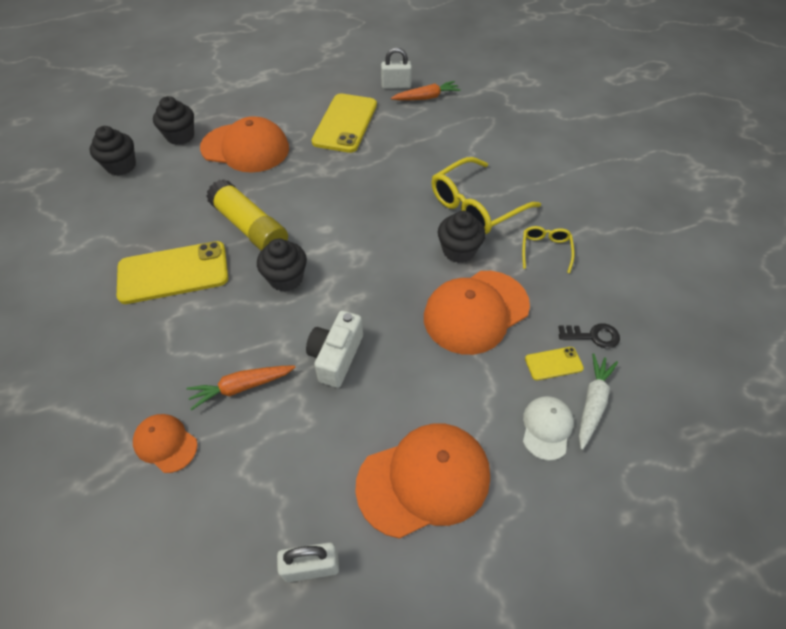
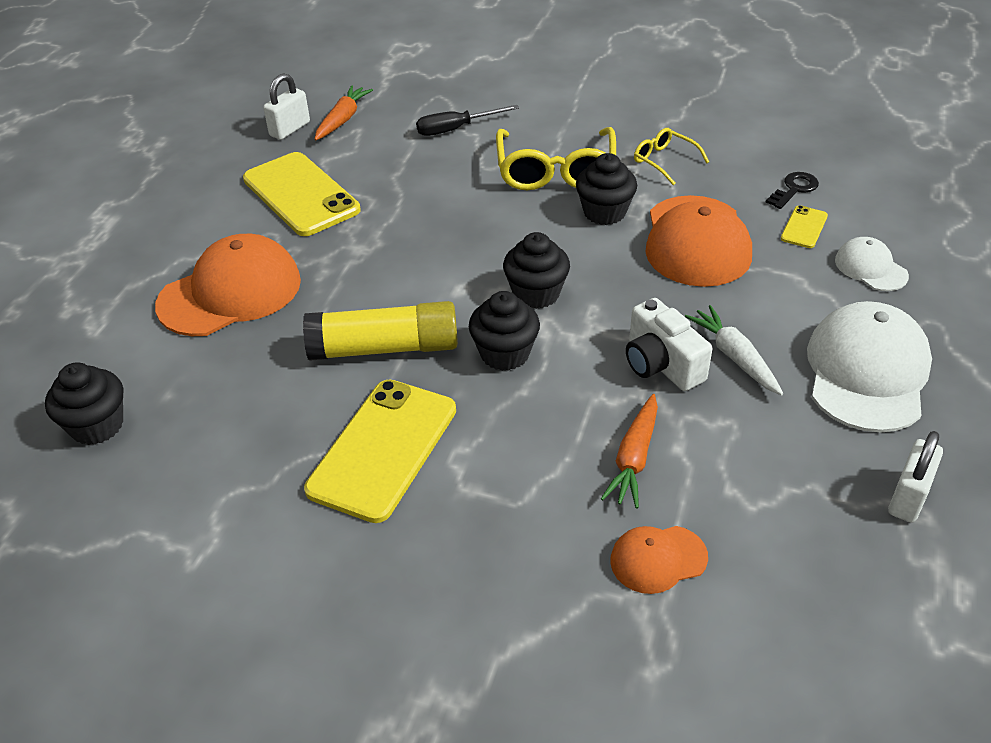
camera: 50 degrees left, 10 degrees down
black cupcake [153,96,194,145] -> black cupcake moved to [503,232,570,309]
orange cap [355,423,490,539] -> white cap [807,301,932,432]
white carrot [579,353,618,450] -> white carrot moved to [685,305,783,395]
none -> black screwdriver [416,105,519,136]

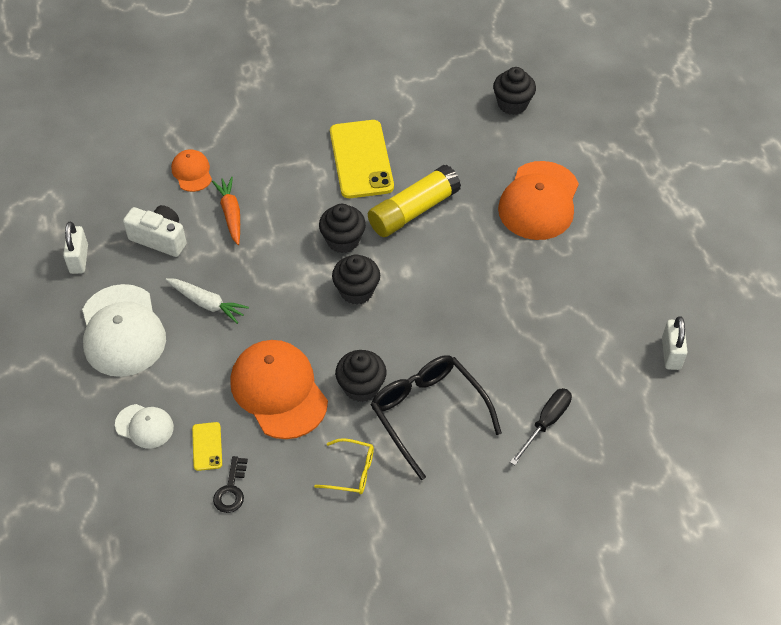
camera: 145 degrees right, 10 degrees up
yellow phone [243,152,361,236] -> none
orange carrot [314,85,373,140] -> none
yellow glasses [496,127,616,190] -> black glasses [371,355,502,480]
orange cap [610,526,708,594] -> orange cap turned 60 degrees counterclockwise [171,149,212,192]
white camera [626,298,713,391] -> white camera moved to [123,205,187,257]

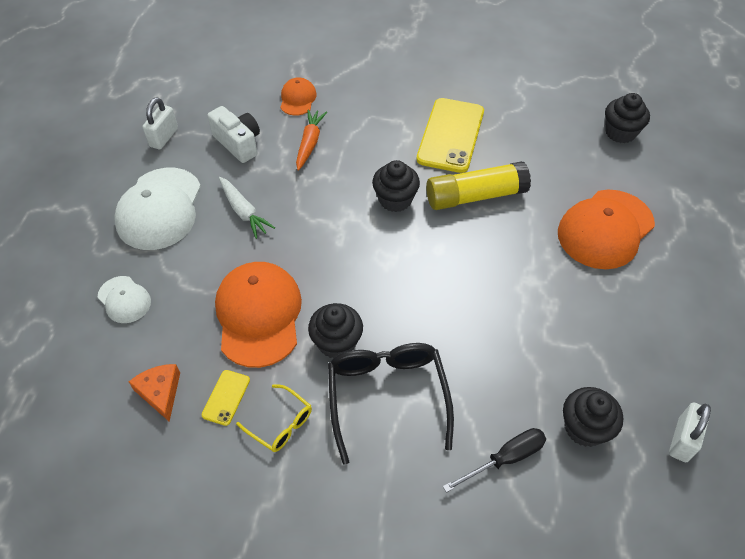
camera: 25 degrees right, 0 degrees up
yellow phone [192,422,222,471] -> yellow phone moved to [201,370,250,426]
black key [213,456,248,513] -> orange cheese [129,364,180,422]
black cupcake [332,254,380,305] -> black cupcake moved to [563,387,623,447]

